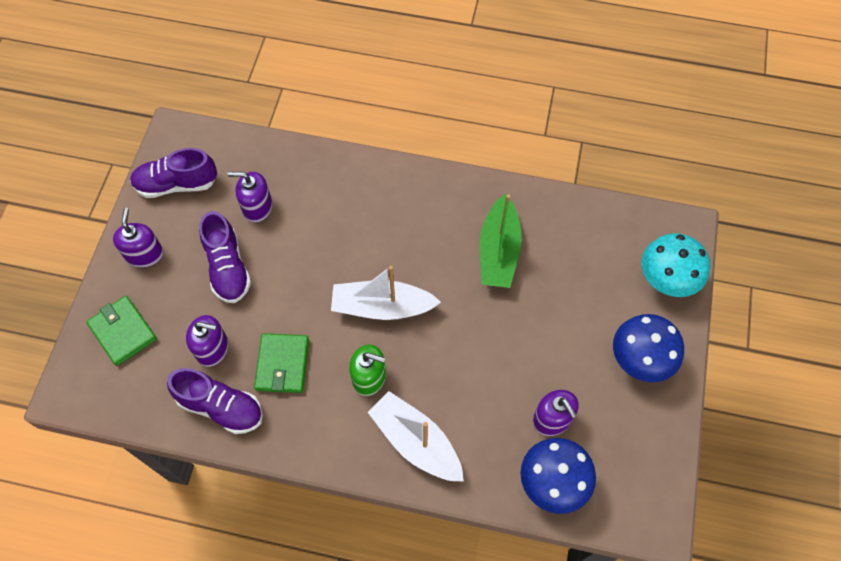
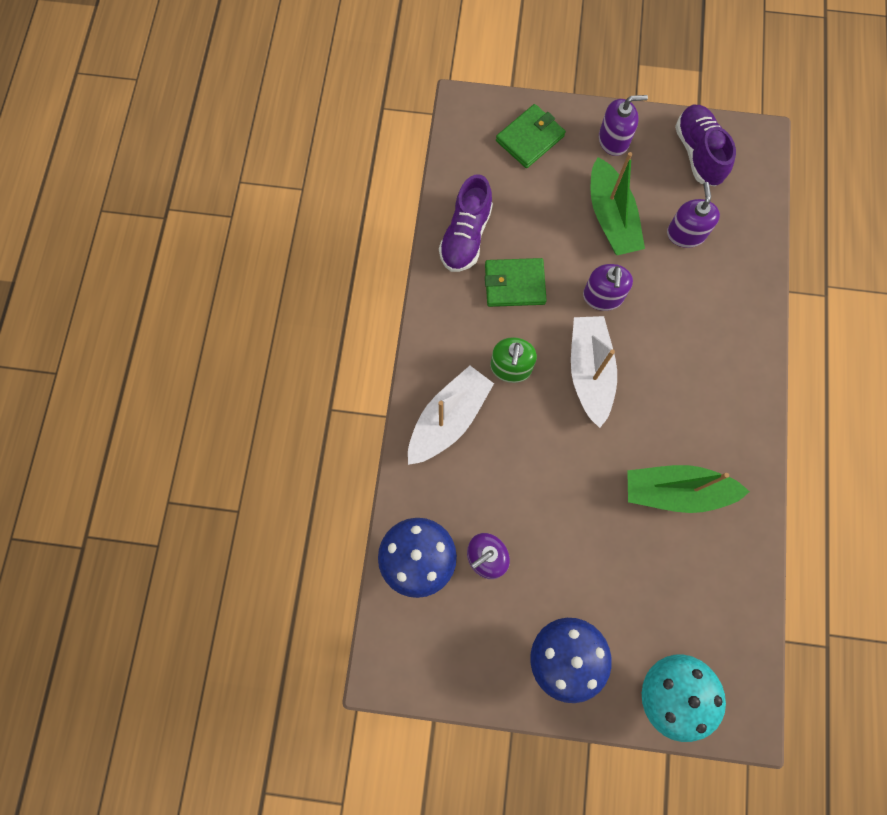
camera: 85 degrees right, 10 degrees up
purple soap dispenser [186,315,228,367] -> purple soap dispenser moved to [583,264,633,311]
purple shoe [199,211,251,303] -> green boat [590,152,645,255]

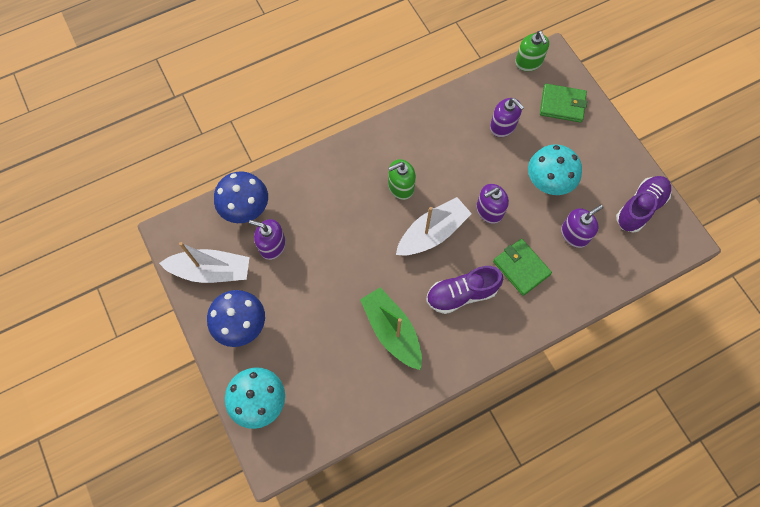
camera: 55 degrees right, 5 degrees down
white boat [408,366,494,465] -> white boat moved to [159,242,250,283]
purple shoe [439,174,493,272] -> purple shoe moved to [426,266,503,314]
green wallet [485,258,547,307] -> green wallet moved to [493,239,552,296]
green boat [590,152,645,255] -> turquoise mushroom [528,144,582,195]
purple soap dispenser [599,95,648,156] -> purple soap dispenser moved to [490,98,524,137]
none -> green soap dispenser [515,31,549,71]

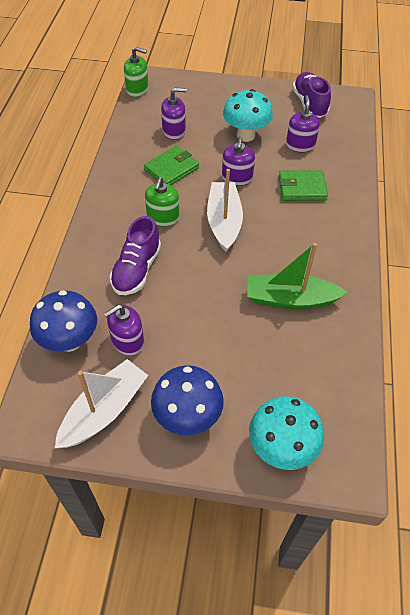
camera: 55 degrees left, 15 degrees down
purple shoe [426,266,503,314] -> purple shoe moved to [110,216,161,295]
green wallet [540,84,587,123] -> green wallet moved to [144,146,199,185]

